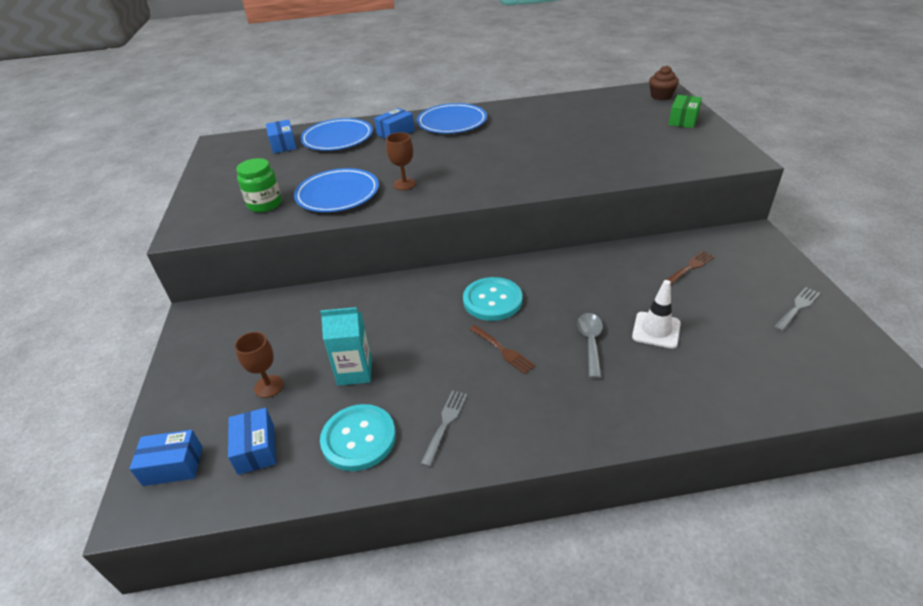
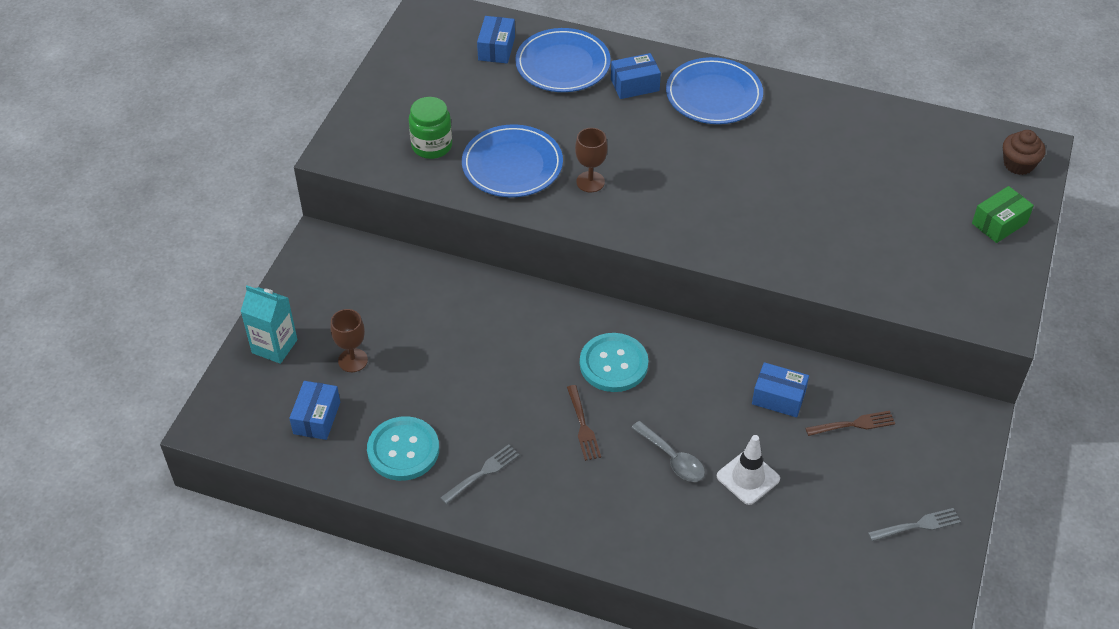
camera: 25 degrees right, 10 degrees up
blue box [129,430,203,486] -> blue box moved to [752,362,809,417]
turquoise carton [320,307,372,386] -> turquoise carton moved to [240,285,298,364]
grey spoon [577,313,603,378] -> grey spoon turned 105 degrees clockwise [631,421,705,482]

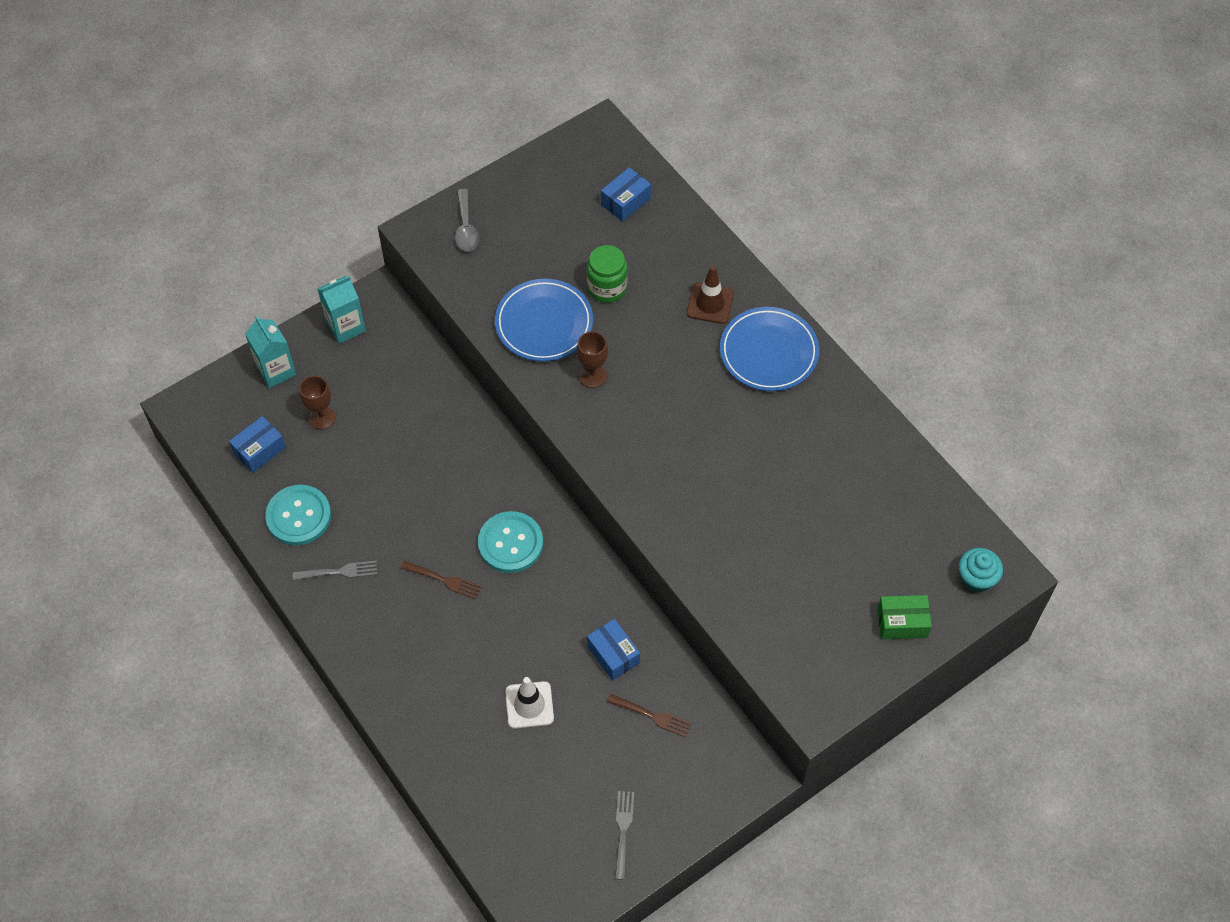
camera: 35 degrees right, 10 degrees up
green jar [409,97,452,159] -> green jar moved to [587,245,628,303]
blue plate [515,28,611,92] -> none
brown fork [567,385,601,461] -> brown fork turned 90 degrees counterclockwise [400,561,482,599]
blue box [611,53,661,99] -> brown traffic cone [686,266,734,324]
grey spoon [631,421,705,482] -> grey spoon moved to [455,189,479,251]
grey fork [868,508,961,541] -> grey fork turned 105 degrees counterclockwise [615,791,634,880]
brown cupcake [1003,130,1046,175] -> turquoise cupcake [959,548,1003,592]
none -> turquoise carton [318,276,366,344]

